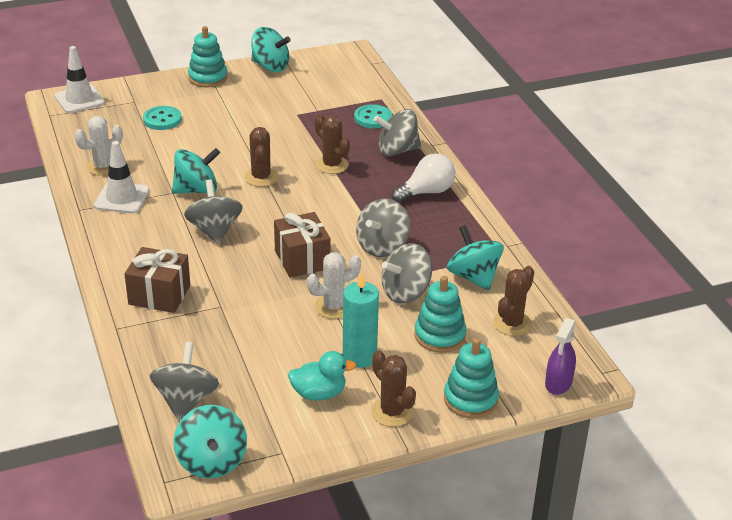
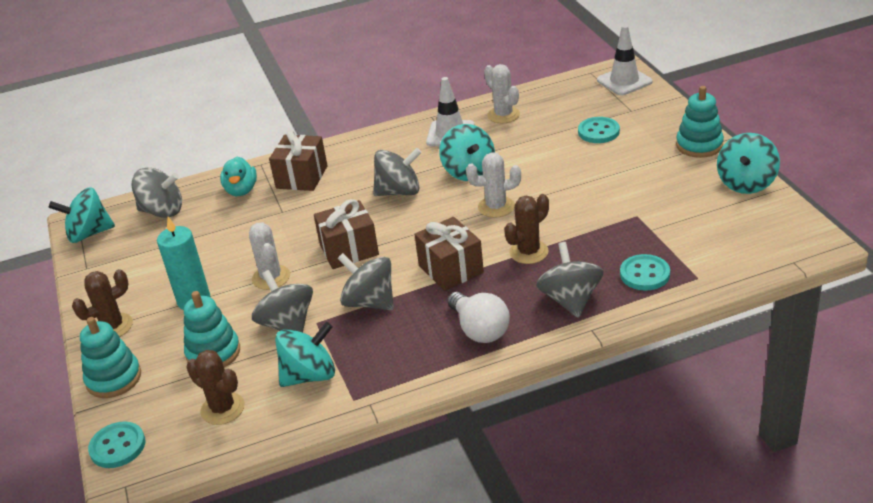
camera: 95 degrees right, 0 degrees up
brown cactus [244,127,278,187] -> white cactus [466,152,521,218]
turquoise duck [288,351,356,401] -> turquoise duck moved to [220,157,257,196]
purple spray bottle [545,318,576,395] -> turquoise button [88,421,145,468]
none -> brown gift [414,217,484,291]

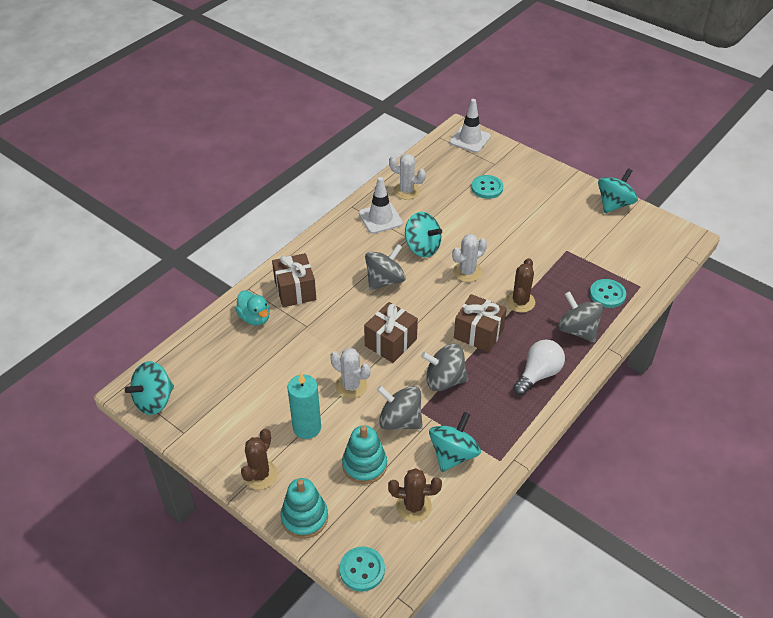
camera: 35 degrees left, 10 degrees up
grey spinning top [132,168,182,218] -> none
white light bulb [448,292,510,343] -> white light bulb turned 75 degrees counterclockwise [513,340,565,395]
turquoise stacking toy [676,86,724,158] -> none
turquoise spinning top [717,133,780,194] -> turquoise spinning top turned 135 degrees counterclockwise [598,168,638,213]

